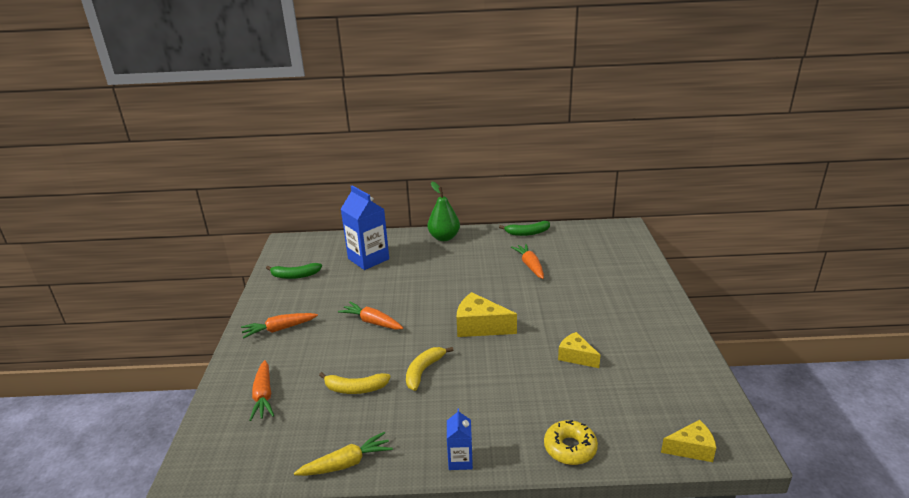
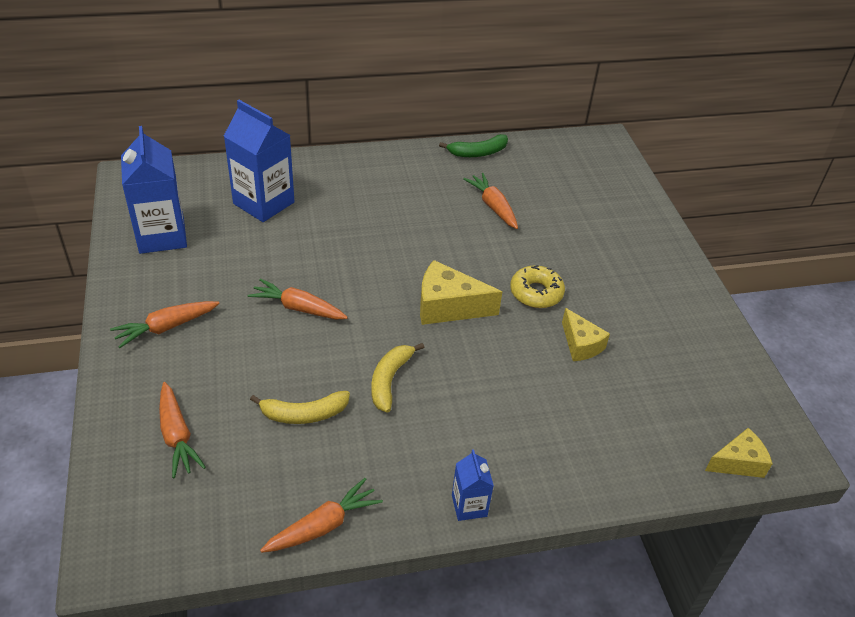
camera: 15 degrees left, 15 degrees up
green banana [266,263,322,279] -> blue carton [121,126,187,254]
yellow carrot [294,432,393,476] -> orange carrot [260,478,383,553]
green pear [428,182,460,241] -> none
yellow donut [544,420,598,465] -> yellow donut moved to [510,265,565,308]
yellow cheese [558,332,601,368] -> yellow cheese turned 150 degrees counterclockwise [562,308,610,361]

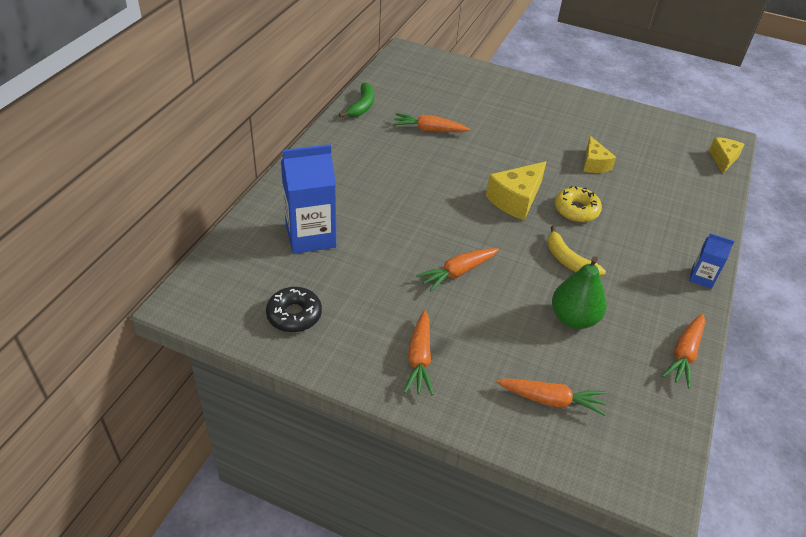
camera: 55 degrees left, 0 degrees up
blue carton [121,126,187,254] -> black donut [266,287,322,332]
yellow banana [250,391,350,424] -> green pear [552,257,607,329]
orange carrot [260,478,383,553] -> orange carrot turned 150 degrees counterclockwise [662,314,705,388]
yellow donut [510,265,565,308] -> yellow donut moved to [555,186,602,222]
yellow cheese [562,308,610,361] -> yellow cheese turned 75 degrees clockwise [583,136,616,173]

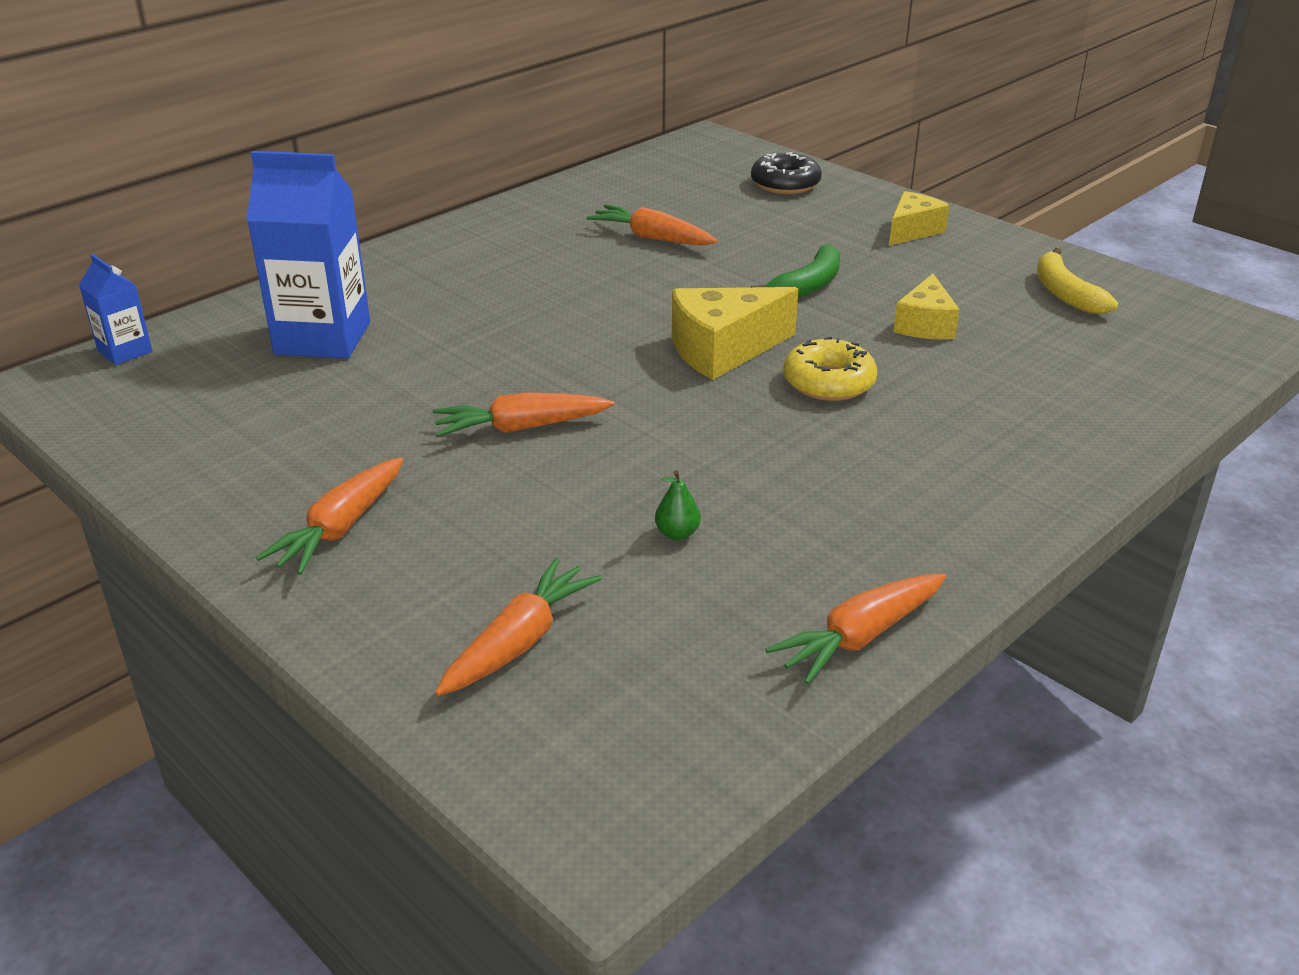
camera: 25 degrees right, 10 degrees down
black donut [266,287,322,332] -> black donut moved to [751,152,822,194]
green banana [339,83,374,118] -> green banana moved to [751,244,840,297]
orange carrot [496,378,606,416] -> orange carrot turned 90 degrees counterclockwise [435,557,602,696]
yellow banana [547,225,606,276] -> yellow banana moved to [1037,248,1118,314]
green pear [552,257,607,329] -> green pear [655,470,701,540], size x0.43
blue carton [689,233,734,289] -> blue carton moved to [79,254,152,365]
yellow cheese [709,137,745,173] -> yellow cheese moved to [889,191,949,246]

